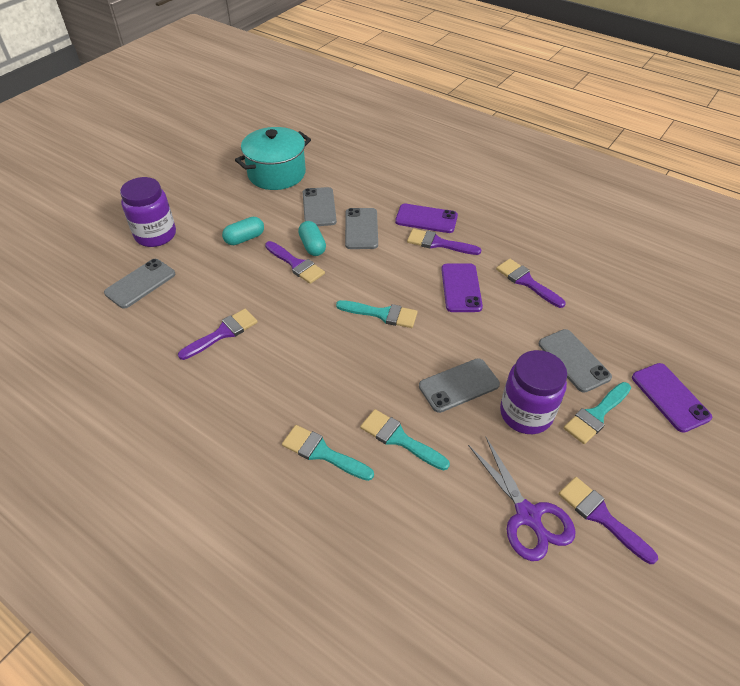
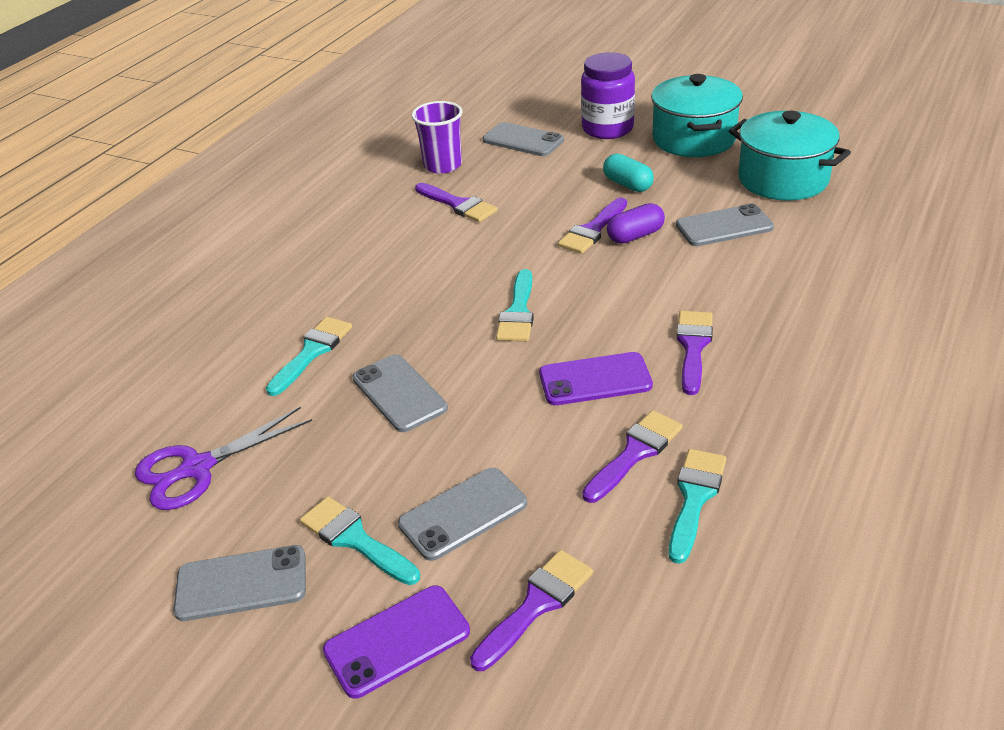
camera: 85 degrees right, 10 degrees down
turquoise brush [282,425,374,481] -> turquoise brush moved to [669,449,727,564]
turquoise capsule [298,221,326,256] -> purple capsule [607,203,665,244]
grey phone [345,208,378,249] -> grey phone moved to [173,545,306,621]
purple phone [395,204,458,233] -> none
purple jar [500,350,567,434] -> none
purple brush [559,477,658,564] -> purple brush moved to [470,550,593,671]
none -> purple cup [411,101,462,174]
none -> turquoise pot [651,74,743,157]

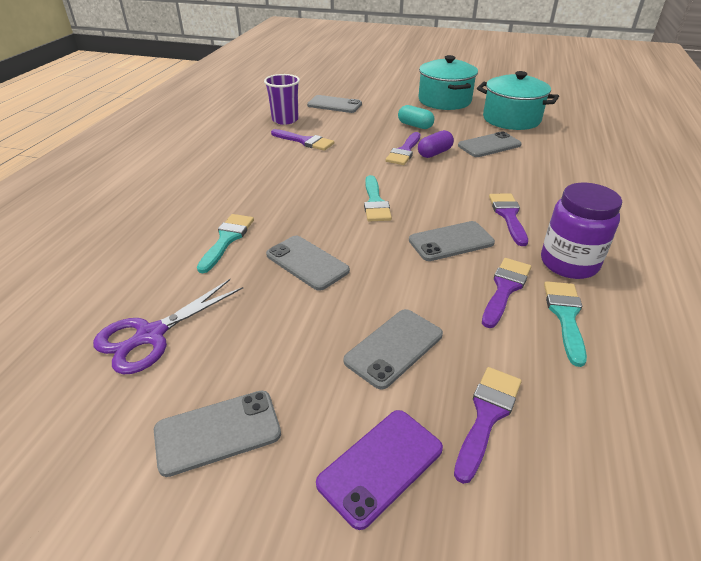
camera: 15 degrees left, 0 degrees up
turquoise brush [300,497,420,585] -> none
purple phone [539,352,653,405] -> grey phone [409,221,495,261]
purple jar [581,52,635,139] -> purple jar moved to [541,183,622,279]

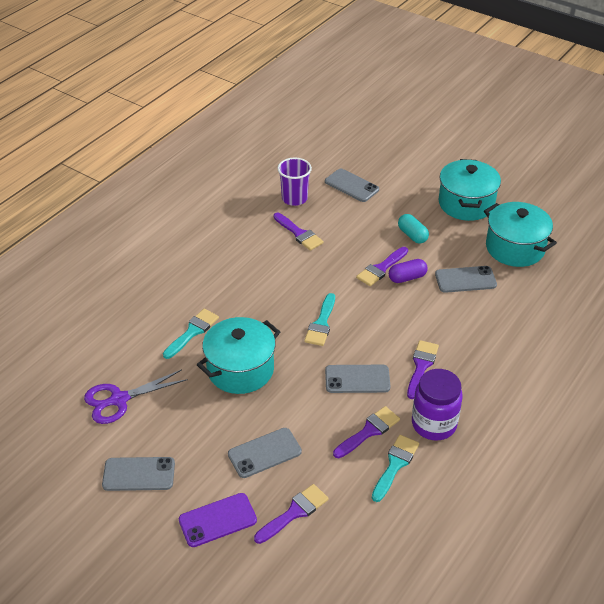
camera: 20 degrees right, 5 degrees up
grey phone [266,236,350,291] -> turquoise pot [197,317,280,394]

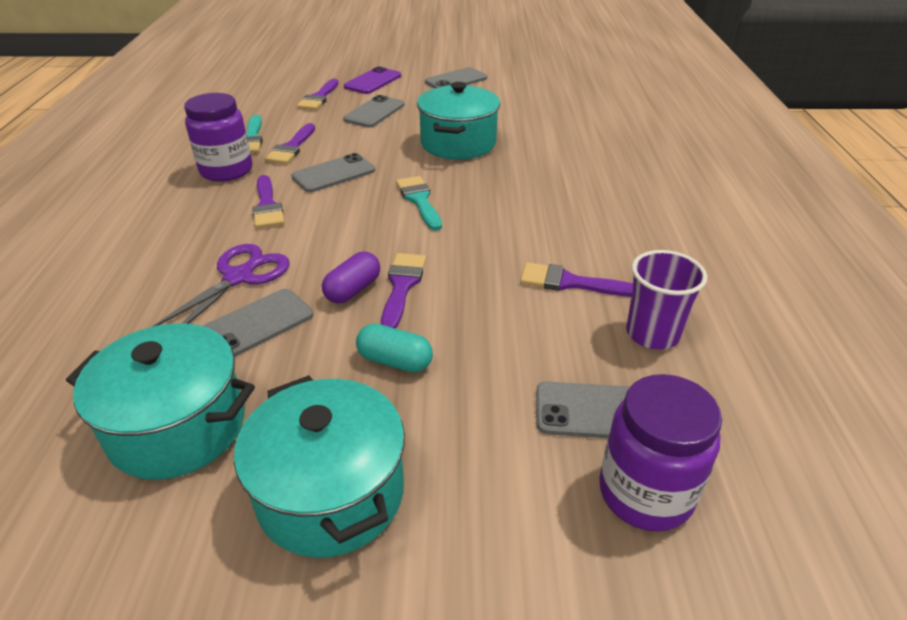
camera: 145 degrees right, 5 degrees down
purple scissors [84,369,188,424] -> purple scissors moved to [151,244,290,327]
turquoise brush [163,309,219,359] -> none
none -> purple jar [599,374,722,532]

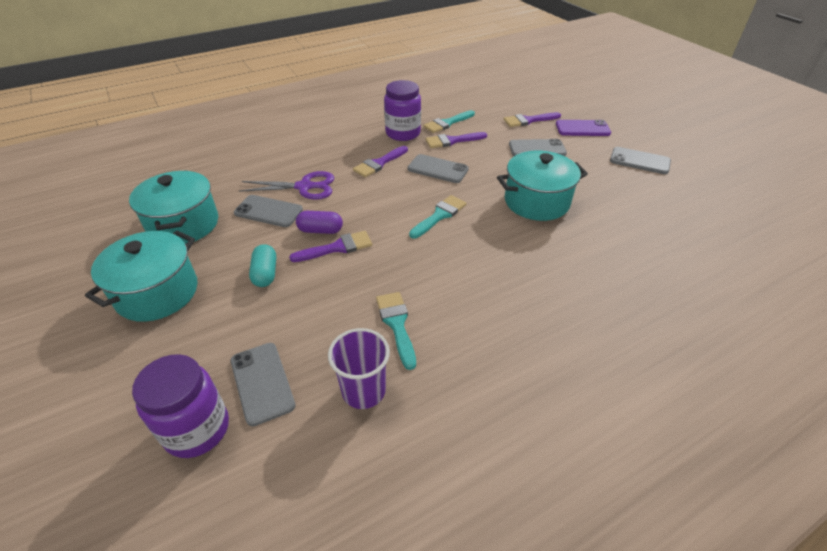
camera: 60 degrees right, 5 degrees up
purple brush [520,262,633,297] -> turquoise brush [376,292,416,370]

